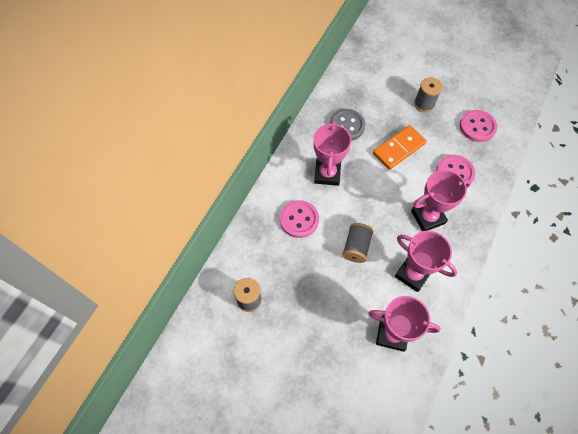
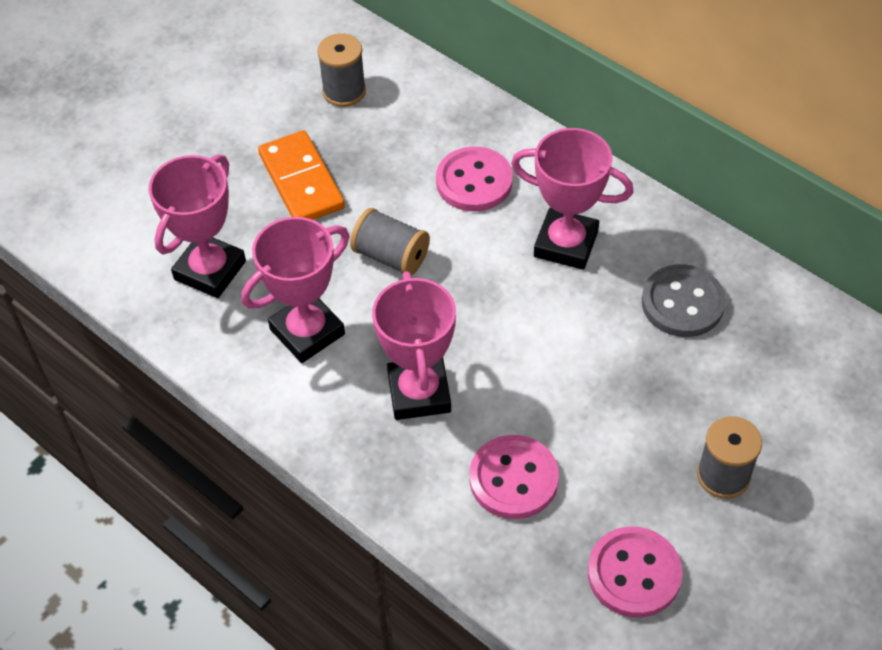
camera: 105 degrees right, 10 degrees down
orange domino [373,125,427,170] -> orange domino moved to [258,130,345,220]

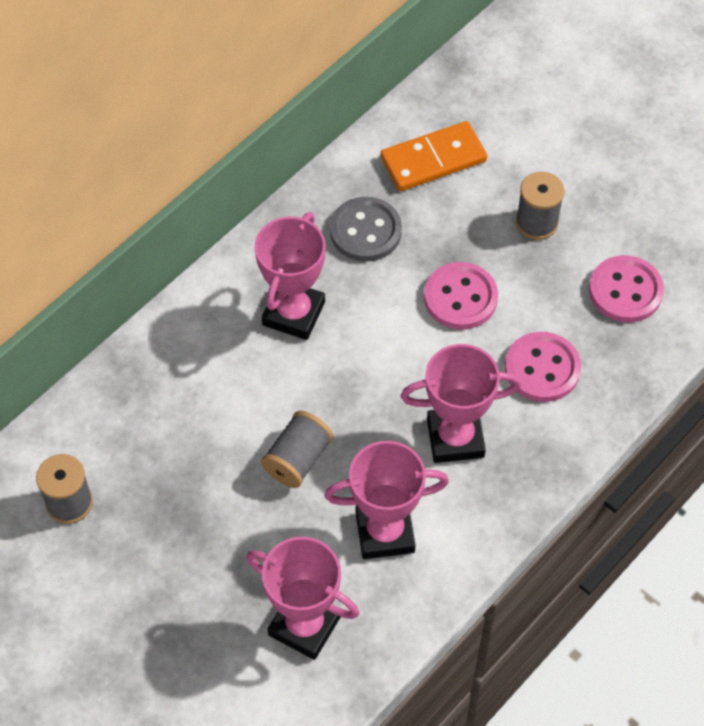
camera: 90 degrees left, 5 degrees up
pink trophy [241,217,349,363] -> pink trophy turned 60 degrees counterclockwise [325,441,449,559]
orange domino [258,130,345,220] -> orange domino moved to [380,121,487,191]
pink button [436,146,513,211] -> pink button moved to [424,262,498,330]

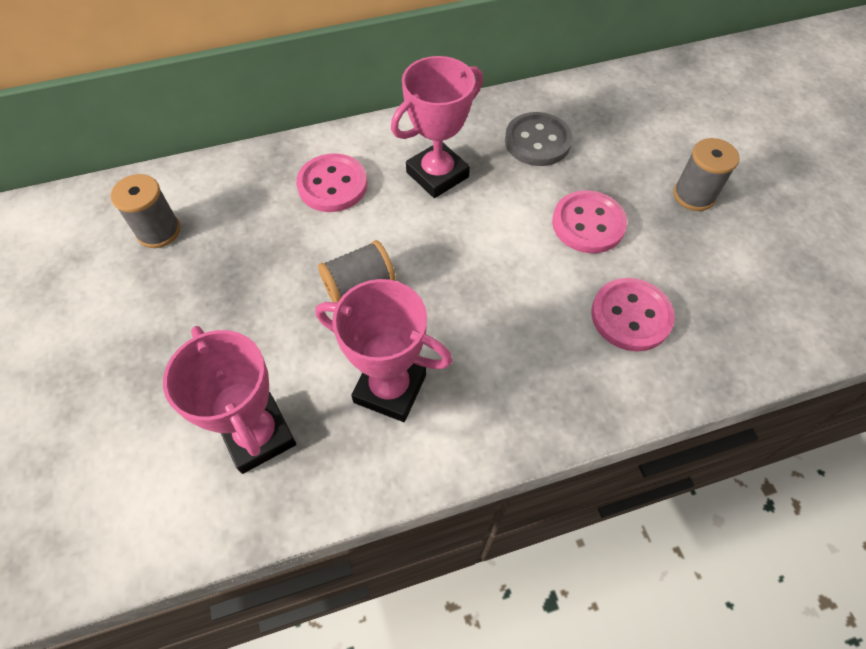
camera: 30 degrees right, 0 degrees up
orange domino [380,121,487,191] -> none
pink trophy [401,344,521,463] -> none
pink button [589,255,664,323] -> pink button moved to [296,153,367,212]

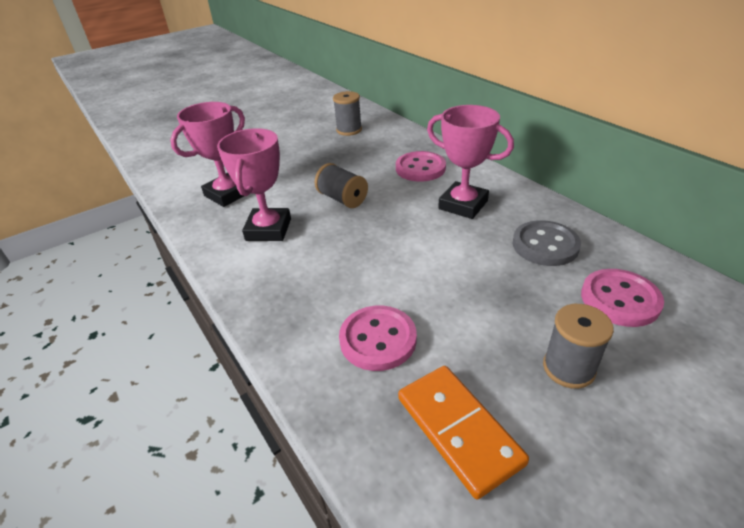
camera: 75 degrees right, 20 degrees down
pink button [552,190,627,253] -> pink button moved to [581,269,664,327]
none -> orange domino [398,366,529,500]

